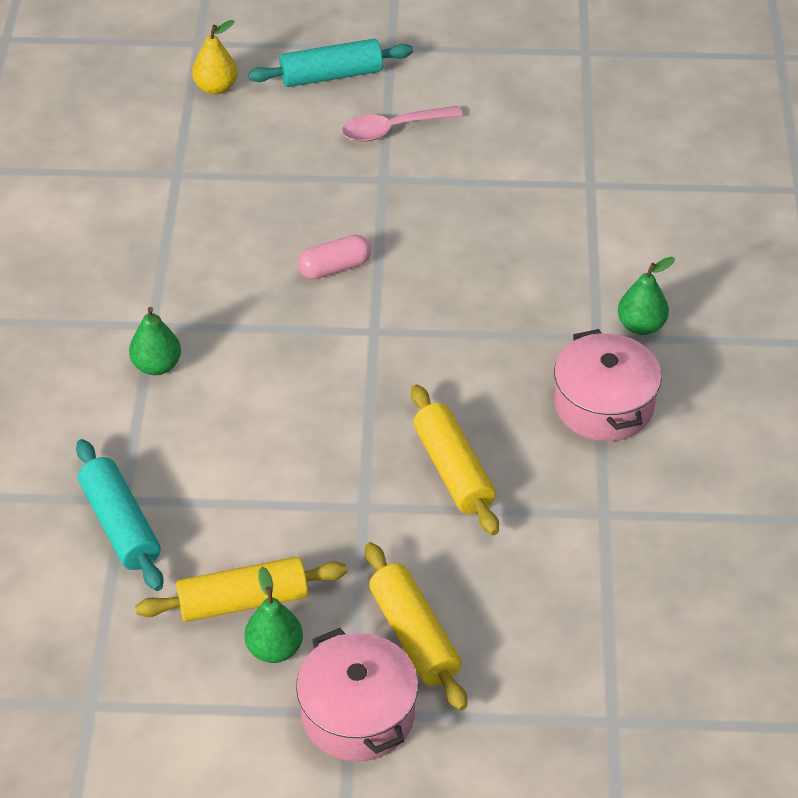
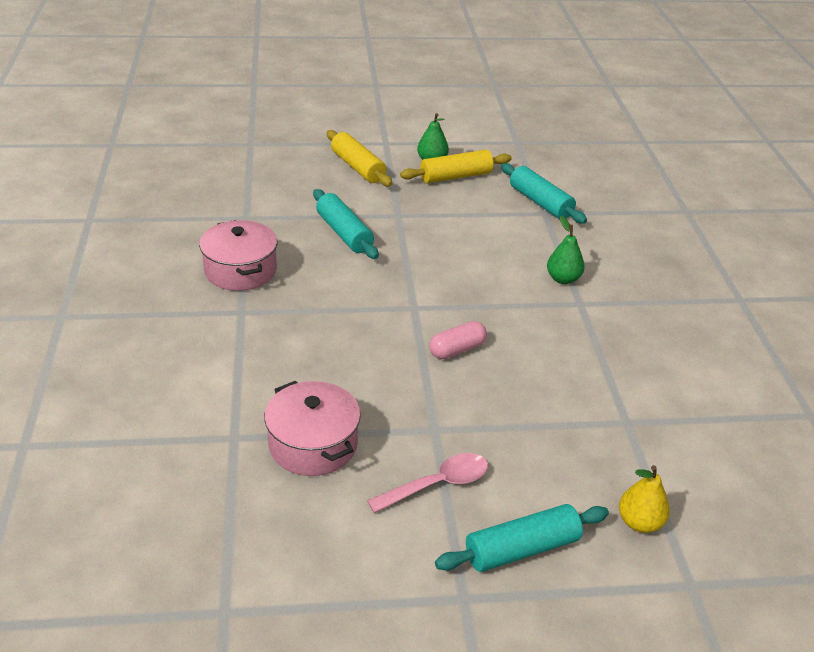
camera: 170 degrees right, 10 degrees down
pink pot [296,628,418,762] -> pink pot moved to [264,381,361,476]
yellow rolling pin [411,385,499,535] -> turquoise rolling pin [313,189,379,259]
green pear [618,257,675,335] -> none

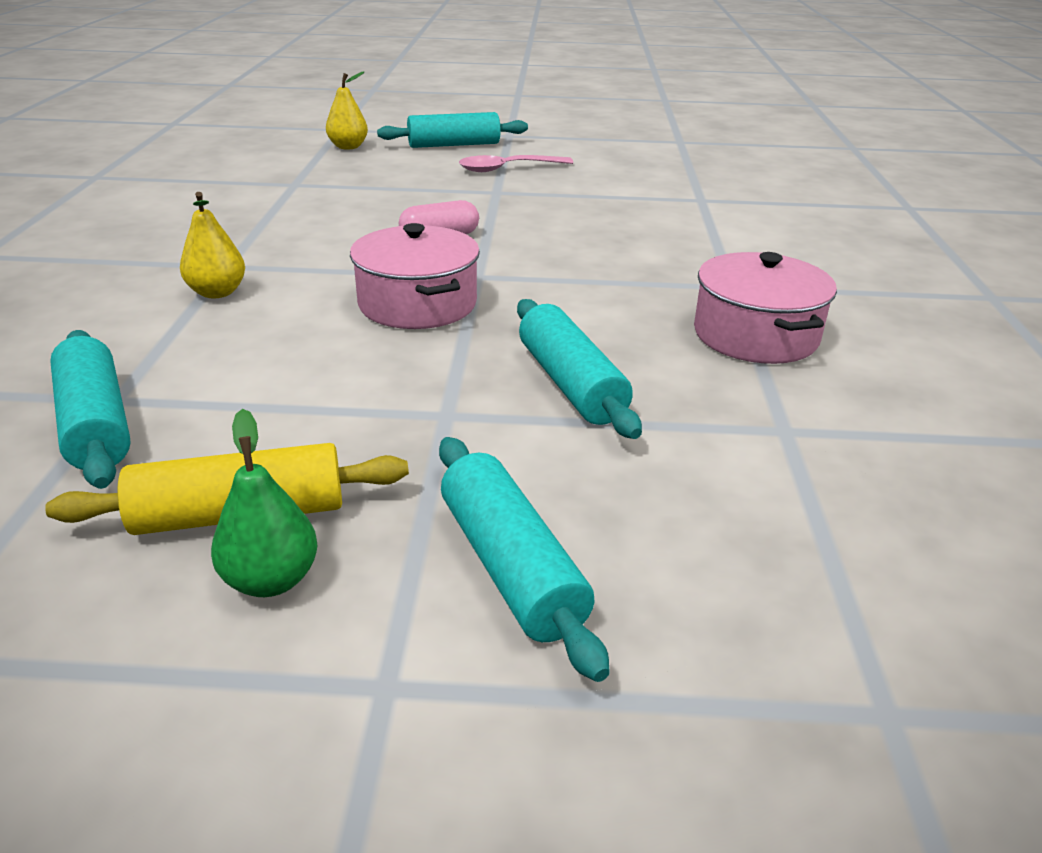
camera: 170 degrees left, 5 degrees down
pink pot [264,381,361,476] -> pink pot moved to [350,223,480,329]
yellow rolling pin [327,130,392,186] -> turquoise rolling pin [439,437,610,682]
green pear [547,216,585,284] -> yellow pear [180,192,245,298]

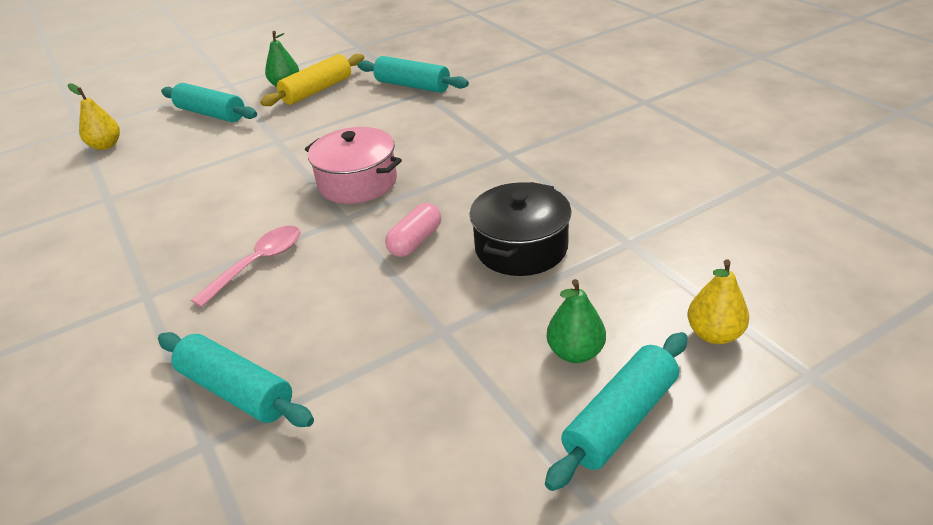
camera: 150 degrees right, 5 degrees up
yellow pear [180,192,245,298] -> yellow pear moved to [67,83,120,150]
pink spoon [459,155,573,172] -> pink spoon moved to [191,226,301,307]
turquoise rolling pin [517,299,642,439] -> turquoise rolling pin moved to [158,332,314,427]
pink pot [694,252,837,364] -> none
none -> black pot [469,182,572,276]
none -> green pear [547,279,606,363]

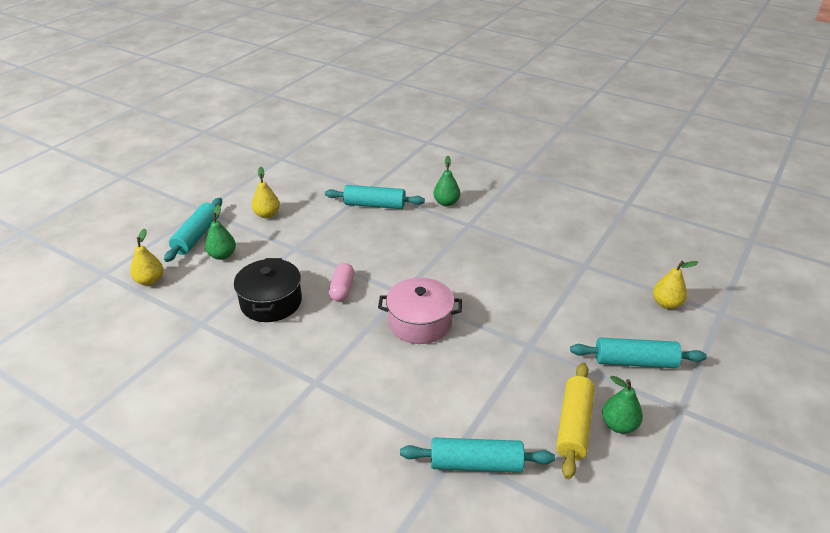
camera: 150 degrees right, 0 degrees up
pink spoon [191,226,301,307] -> none
none -> yellow pear [252,167,280,218]
none -> green pear [433,156,460,207]

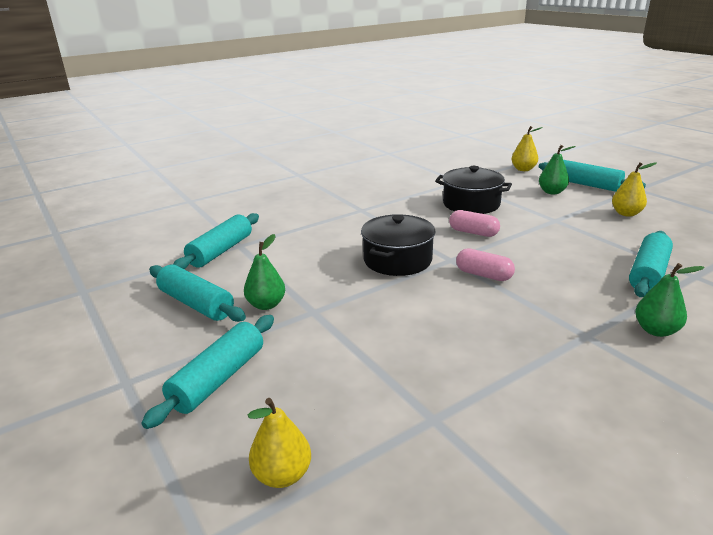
camera: 115 degrees right, 10 degrees down
pink pot [378,278,462,344] -> black pot [361,214,436,276]
yellow rolling pin [556,363,595,479] -> turquoise rolling pin [149,265,246,322]
green pear [602,376,643,434] -> green pear moved to [244,234,285,310]
none -> pink capsule [456,248,515,281]

